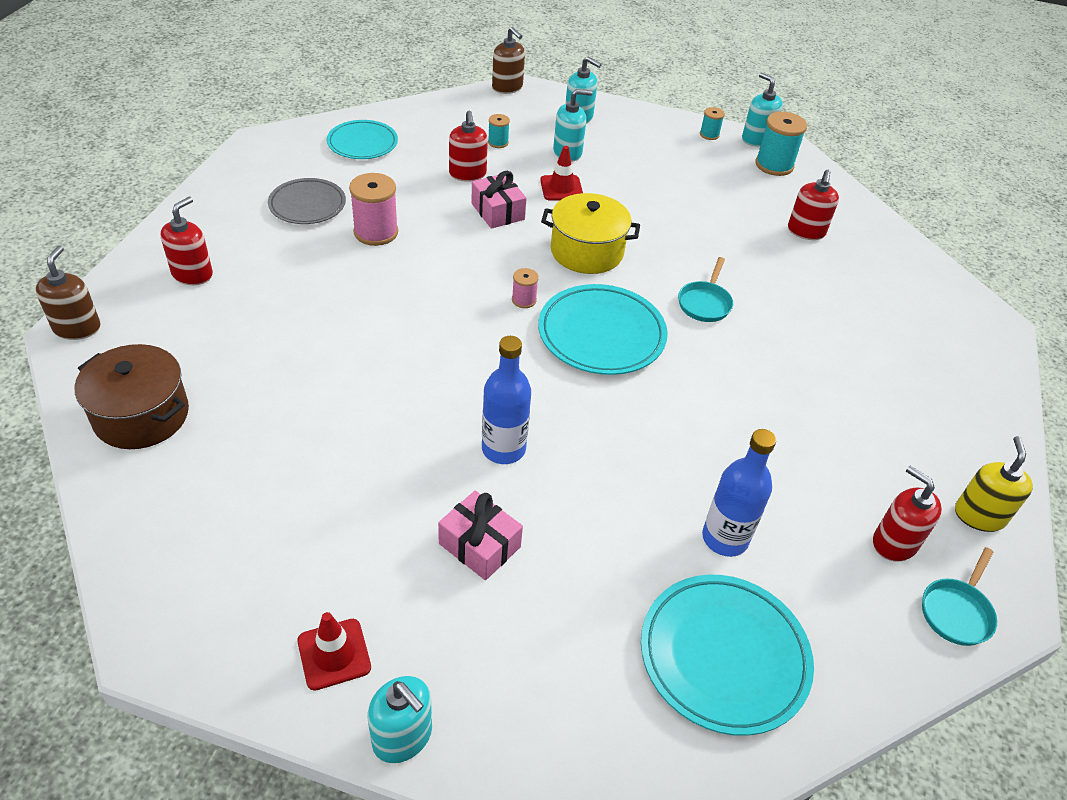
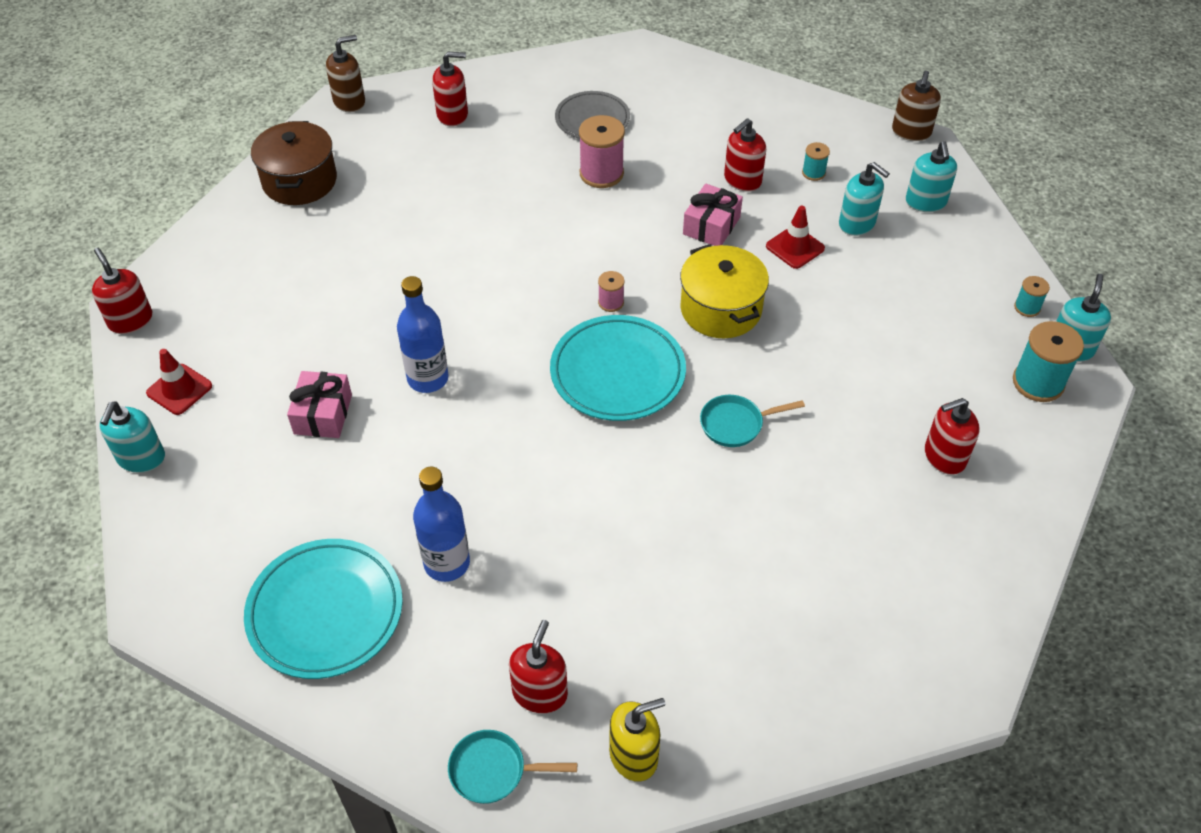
camera: 60 degrees right, 5 degrees up
turquoise plate [327,120,398,159] -> none
none -> red soap dispenser [92,248,152,334]

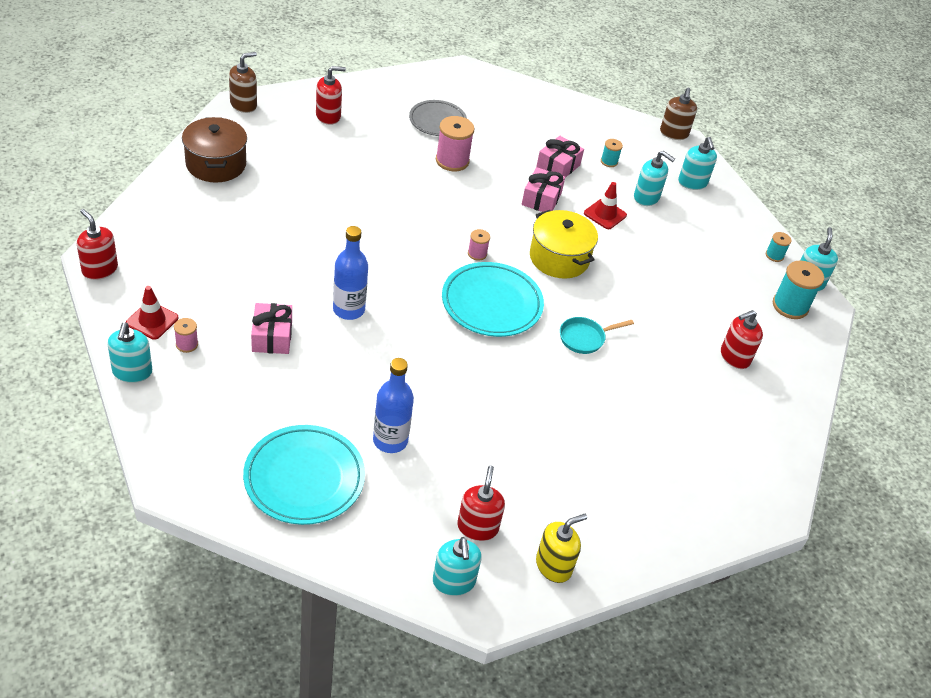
camera: 15 degrees left, 5 degrees down
turquoise pan [448,730,577,804] -> turquoise soap dispenser [433,537,482,596]
red soap dispenser [724,118,766,192] -> pink gift [536,136,584,178]
none -> pink spool [174,318,198,353]

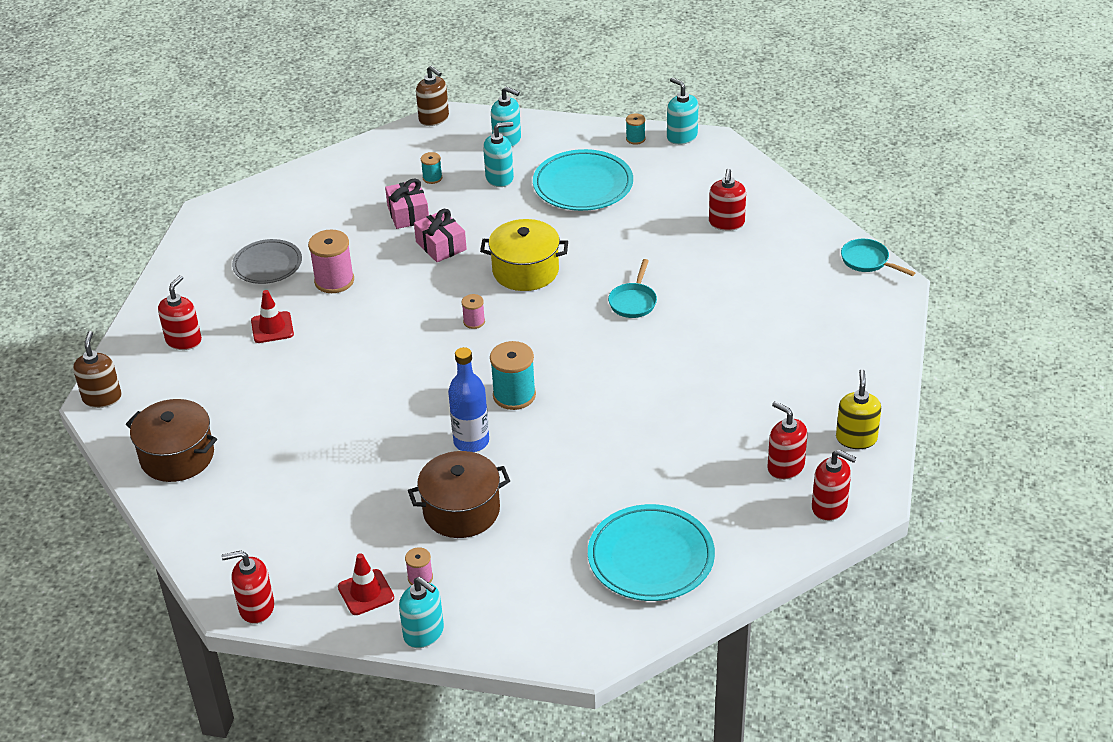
camera: 45 degrees left, 5 degrees down
pink gift [251,303,292,354] -> brown pot [408,451,510,538]
blue bottle [373,358,414,453] -> none
turquoise soap dispenser [433,537,482,596] -> red soap dispenser [812,450,856,521]
turquoise plate [442,262,544,337] -> turquoise plate moved to [533,149,633,211]
red traffic cone [584,182,627,229] -> red traffic cone moved to [251,290,294,343]
turquoise spool [773,260,824,319] -> turquoise spool moved to [490,341,536,410]
none -> turquoise pan [841,239,915,276]

